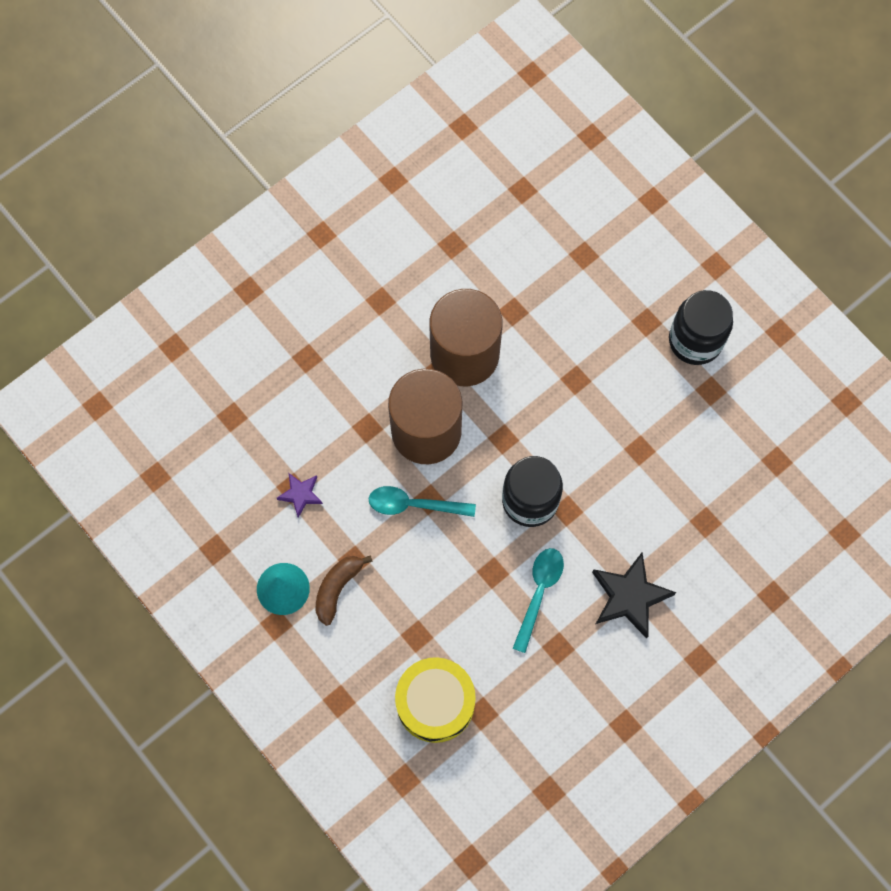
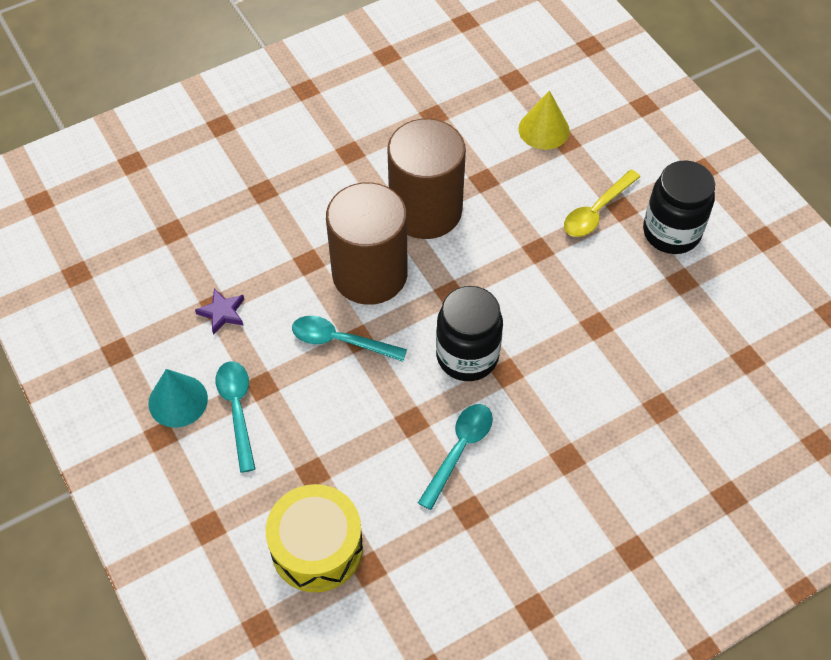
camera: 10 degrees right, 15 degrees down
brown banana [316,555,373,626] -> turquoise spoon [215,361,255,473]
black star [592,553,677,638] -> none
none -> yellow cone [518,90,570,150]
none -> yellow spoon [564,170,640,237]

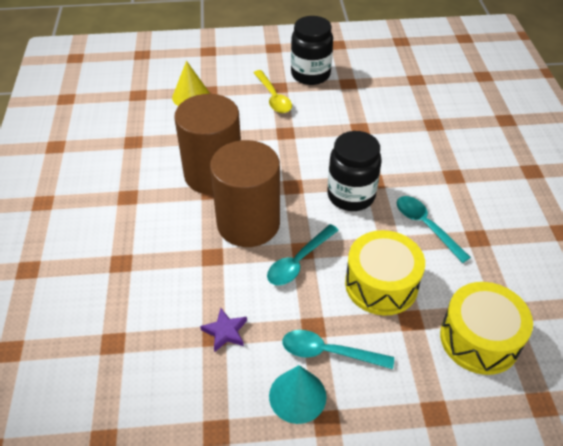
camera: 65 degrees left, 10 degrees down
none -> yellow drum [345,230,425,316]

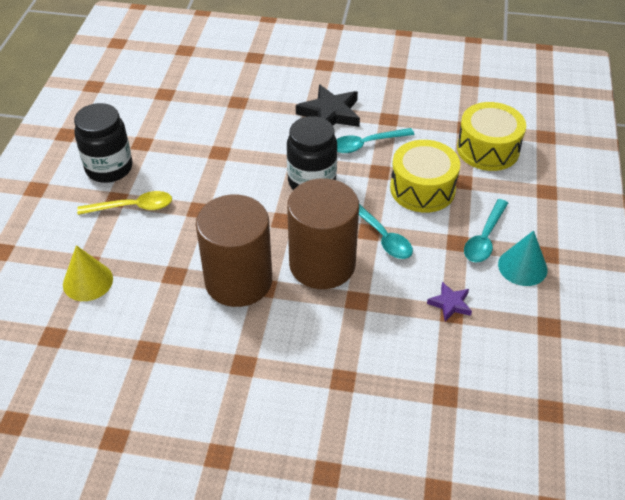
camera: 75 degrees left, 0 degrees up
none -> black star [296,84,360,127]

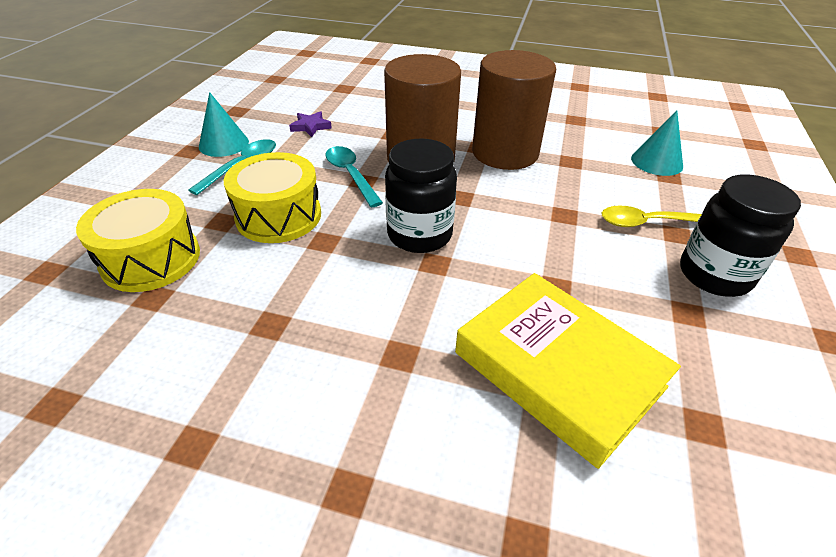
camera: 175 degrees left, 5 degrees down
yellow cone [63,245,113,301] -> turquoise cone [631,110,683,176]
black star [296,84,360,127] -> none
turquoise spoon [336,128,415,153] -> none
none -> yellow book [455,273,681,469]

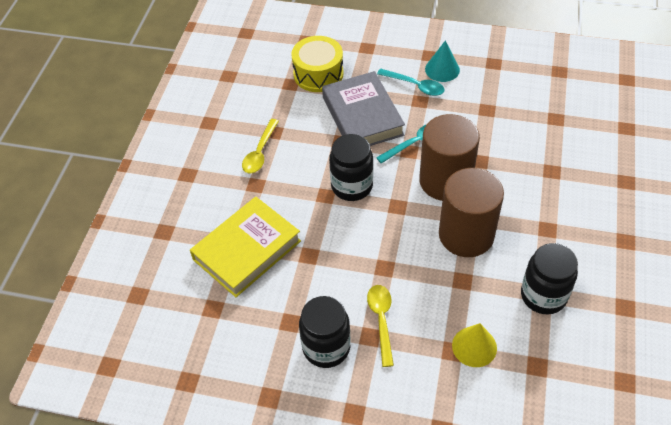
camera: 90 degrees right, 10 degrees up
yellow drum [224,152,321,243] -> grey book [322,71,405,146]
purple star [289,111,332,137] -> none
turquoise cone [631,110,683,176] -> yellow cone [452,323,497,367]
none -> yellow spoon [242,119,279,173]
none -> black jar [521,243,578,314]

